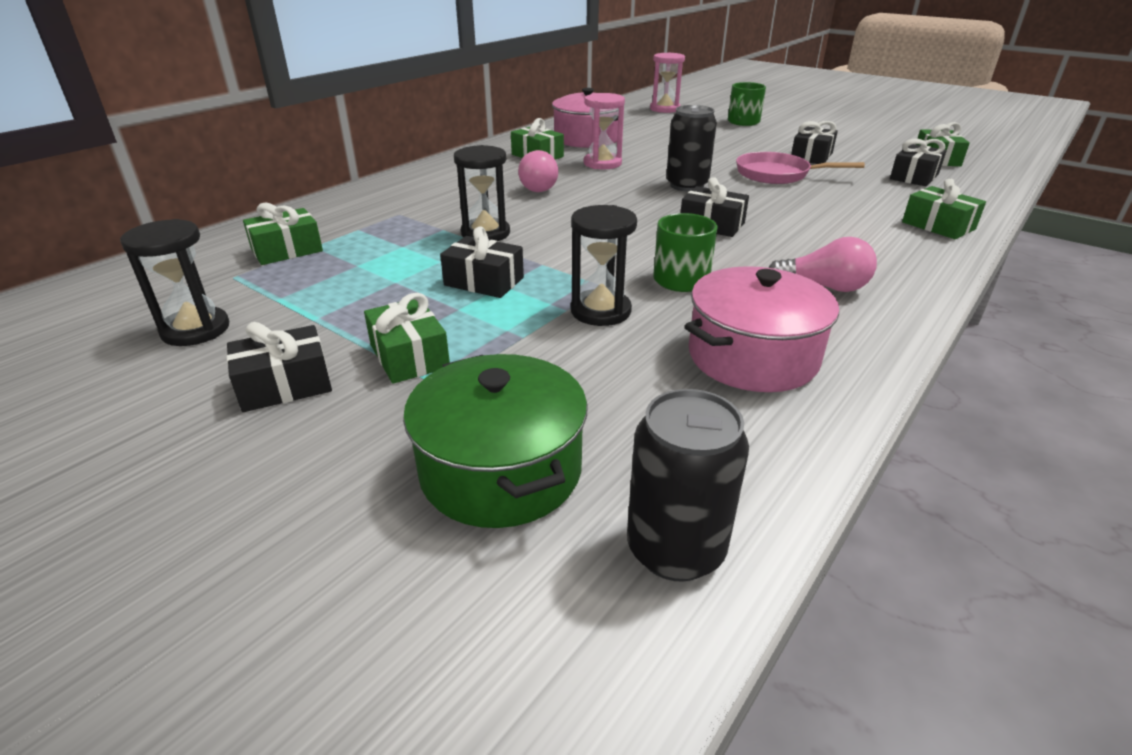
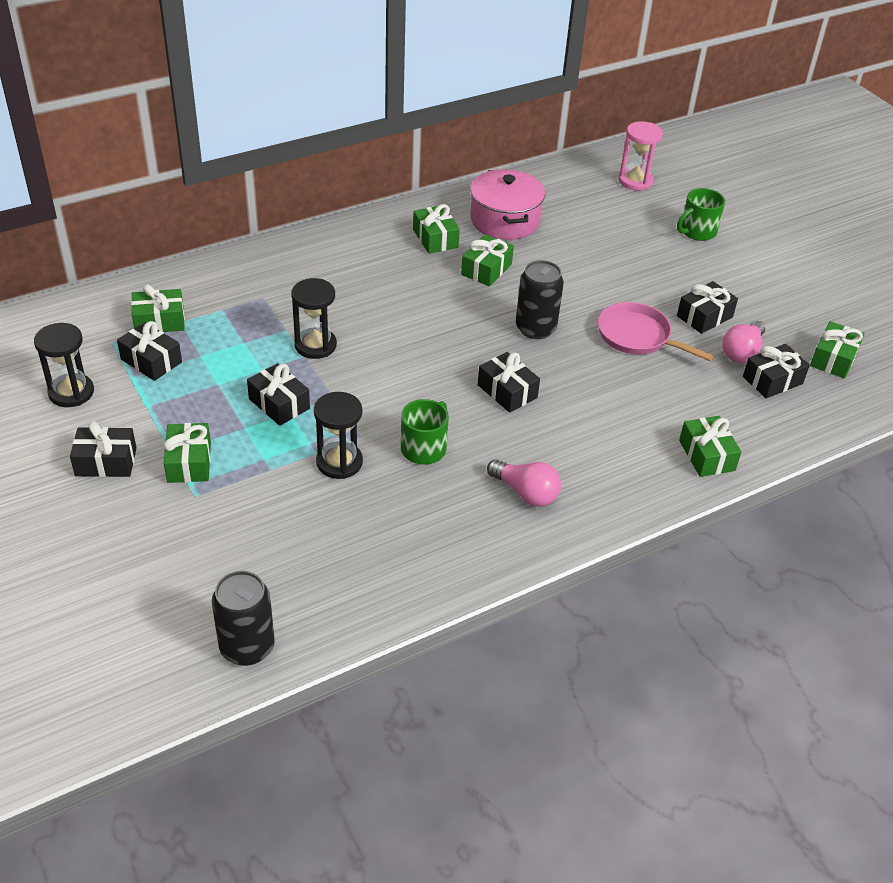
camera: 20 degrees right, 10 degrees up
green pot [403,354,588,528] -> none
pink light bulb [518,150,558,192] -> pink light bulb moved to [722,321,765,363]
pink hourglass [584,93,625,169] -> green gift [461,234,514,286]
pink pot [684,266,839,392] -> none
none -> black gift [117,321,182,381]

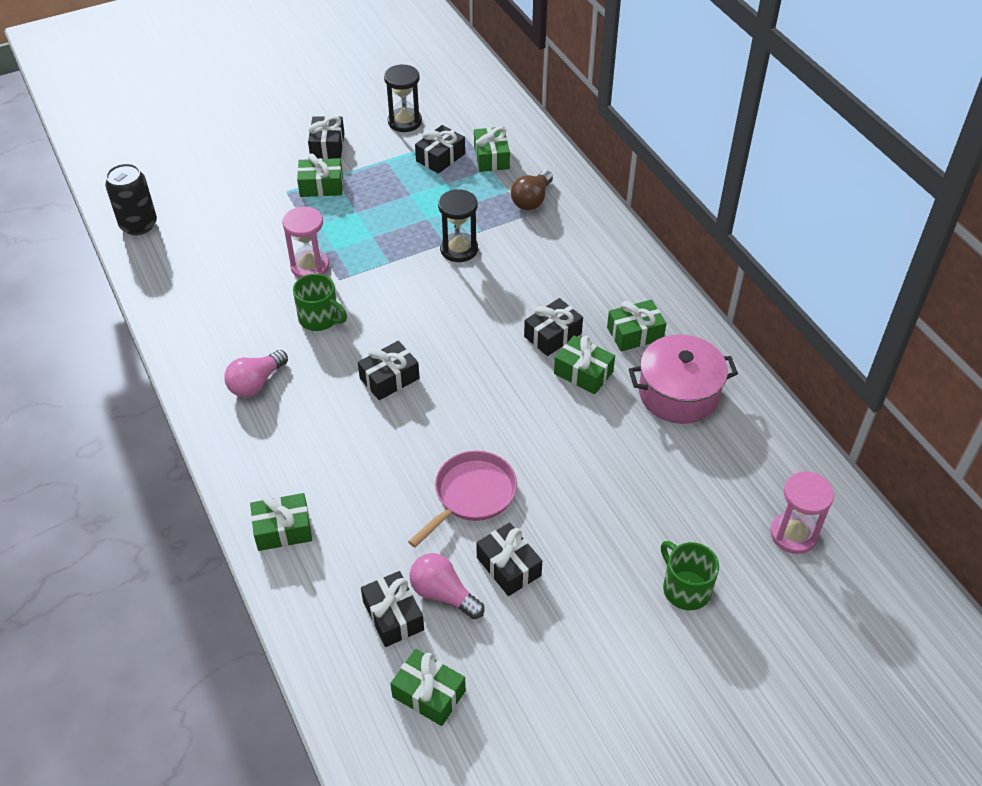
camera: 95 degrees right, 5 degrees up
black gift [247,363,310,426] -> black gift moved to [524,298,583,356]
black hourglass [314,392,363,479] -> pink hourglass [283,206,329,278]
black can [516,260,564,339] -> none
none -> brown light bulb [511,170,553,210]

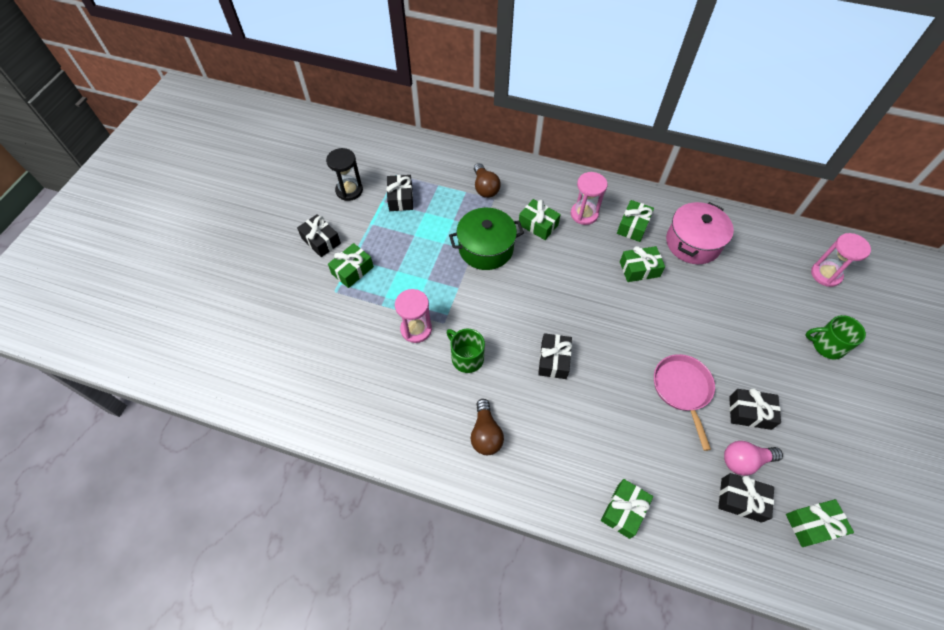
camera: 45 degrees left, 10 degrees up
black can [105,163,157,235] -> none
pink light bulb [224,350,288,397] -> brown light bulb [471,399,504,455]
green mug [293,274,347,331] -> green mug turned 120 degrees counterclockwise [446,329,485,373]
black hourglass [438,189,478,262] -> green pot [449,208,524,270]
green gift [474,127,510,172] -> green gift moved to [519,199,561,240]
black gift [524,298,583,356] -> none
none -> pink hourglass [571,172,608,225]

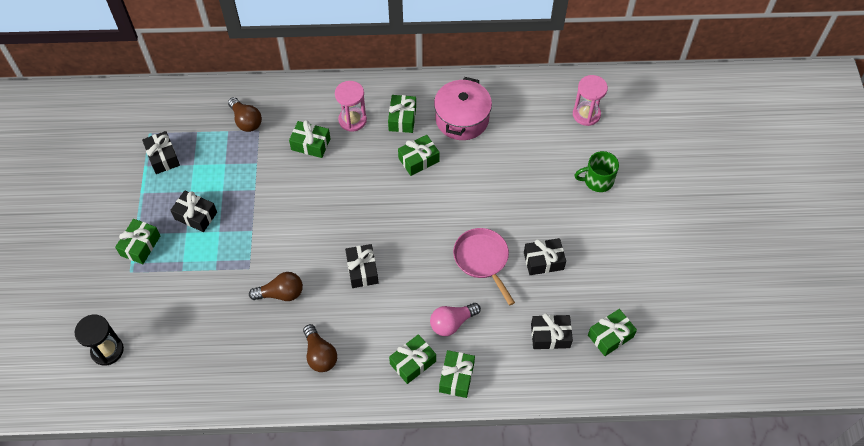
camera: 20 degrees left, 0 degrees up
black gift [297,214,341,257] -> black gift moved to [170,191,217,232]
black hourglass [326,148,363,201] -> black hourglass moved to [75,315,124,366]
pink hourglass [395,289,432,343] -> none
green mug [446,329,485,373] -> brown light bulb [249,272,303,301]
green pot [449,208,524,270] -> none
pink light bulb [724,441,783,476] -> pink light bulb moved to [430,303,481,336]
none -> green gift [389,334,436,384]

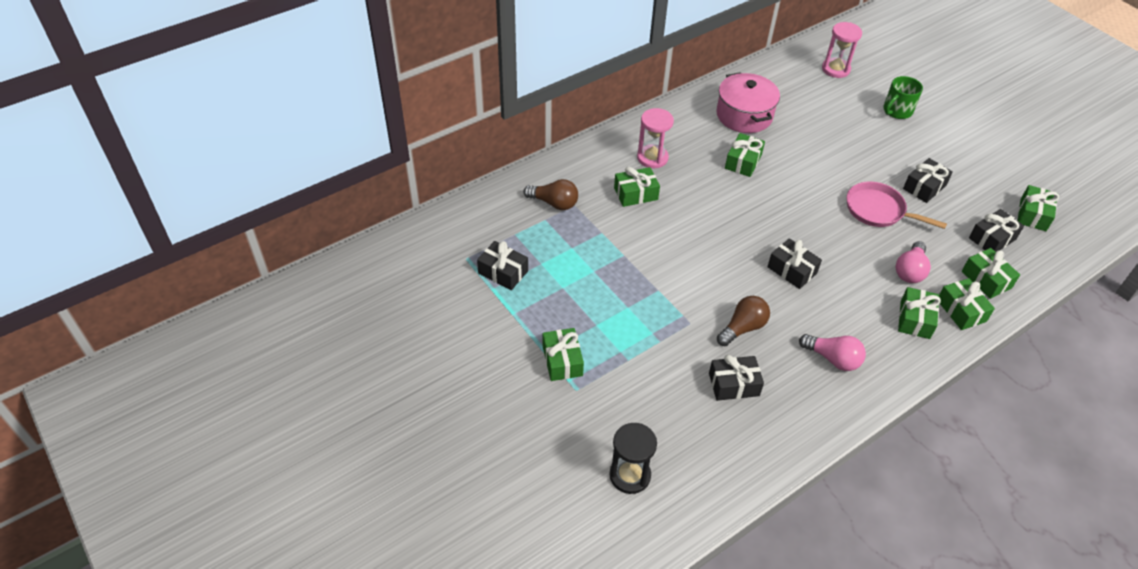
camera: 35 degrees left, 10 degrees down
black gift [170,191,217,232] -> black gift moved to [709,354,764,401]
brown light bulb [303,324,337,372] -> pink light bulb [799,334,866,371]
green gift [388,95,416,133] -> green gift moved to [962,248,1020,299]

